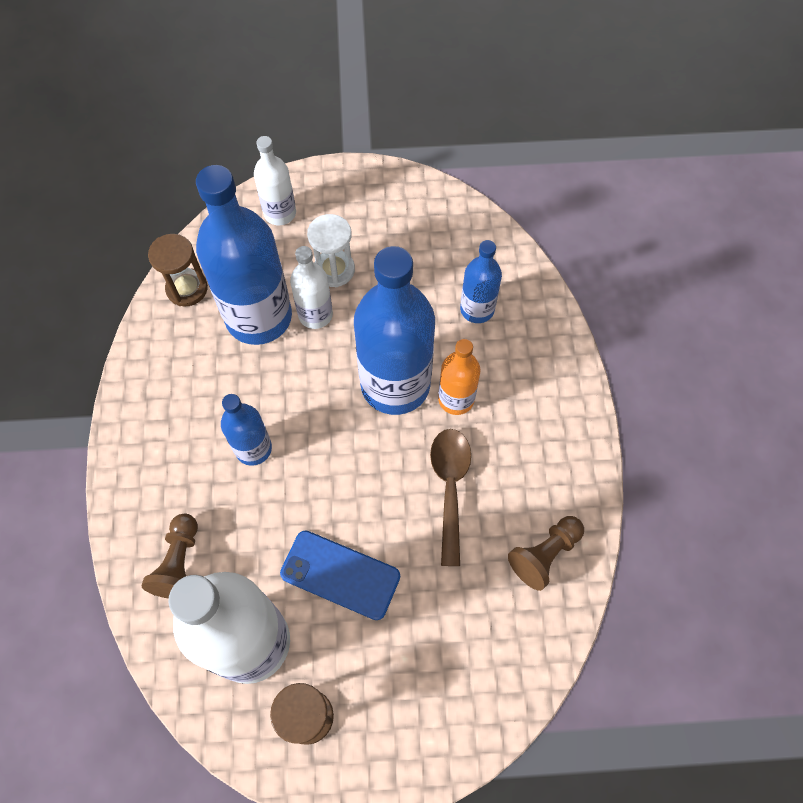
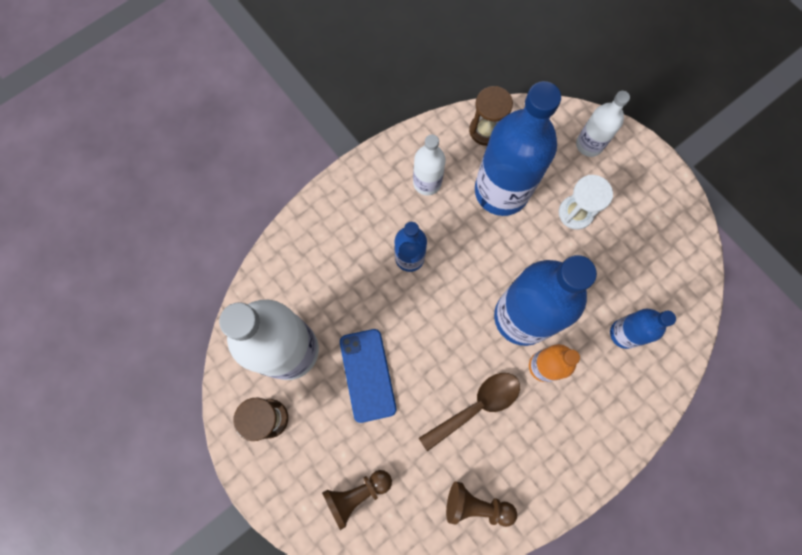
camera: 55 degrees right, 10 degrees up
brown pawn [142,514,198,599] -> brown pawn moved to [322,470,392,530]
white bottle [290,246,333,329] -> white bottle moved to [413,134,446,196]

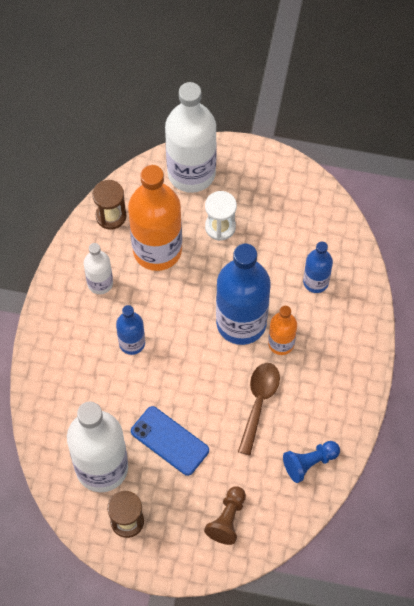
camera: 40 degrees left, 10 degrees down
brown pawn [446,482,517,527] -> blue pawn [283,441,340,483]
blue bottle [475,81,561,216] -> orange bottle [128,165,182,271]
white bottle [576,91,630,157] -> white bottle [165,82,217,193], size x1.93

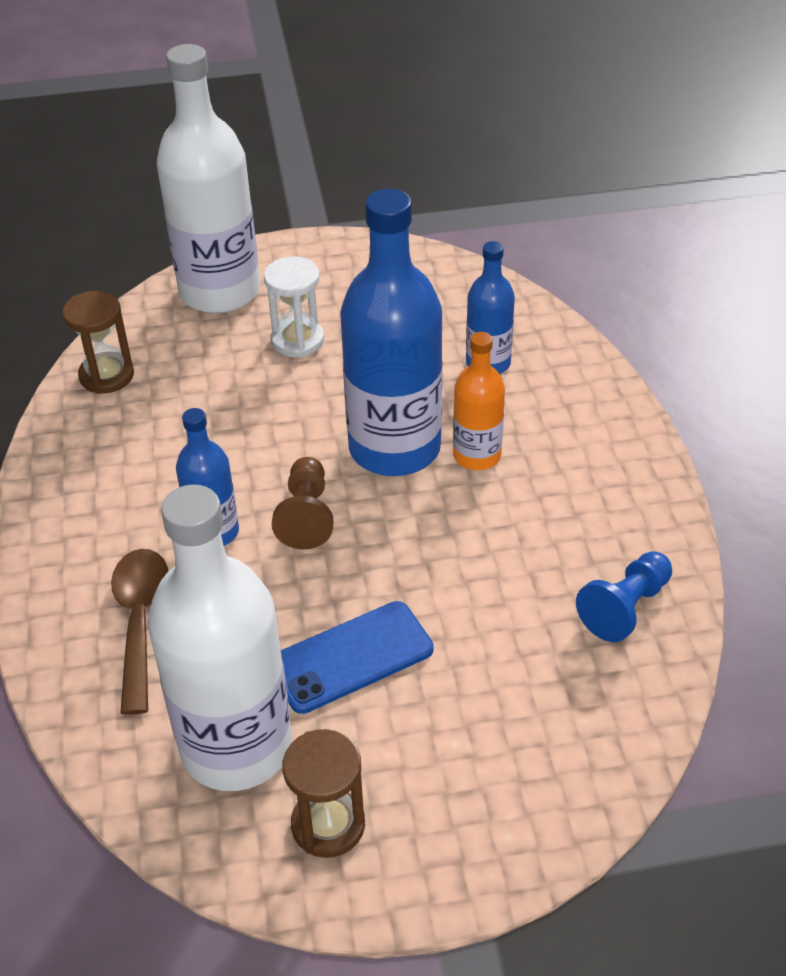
camera: 20 degrees left, 20 degrees down
white bottle [84,243,113,294] -> none
orange bottle [128,165,182,271] -> none
blue phone [131,406,209,476] -> blue phone turned 45 degrees counterclockwise [281,601,434,714]
brown pawn [204,486,246,545] -> brown pawn moved to [272,457,333,549]
brown spoon [238,363,280,456] -> brown spoon moved to [111,549,168,715]

